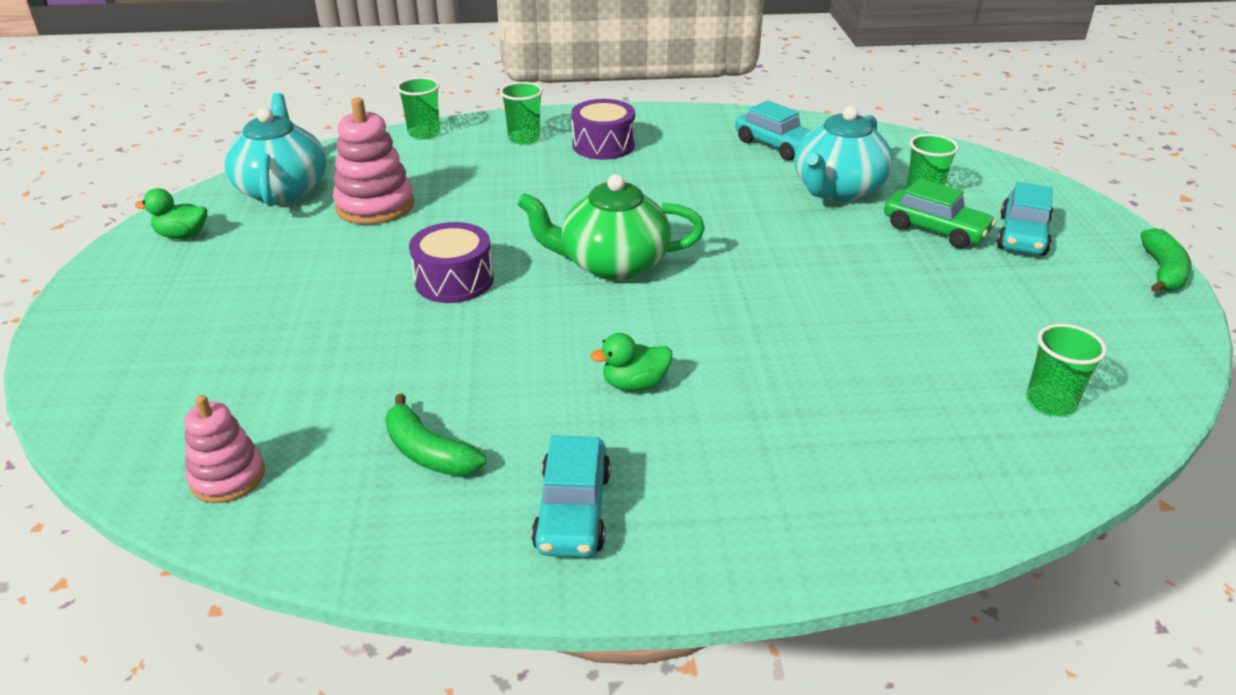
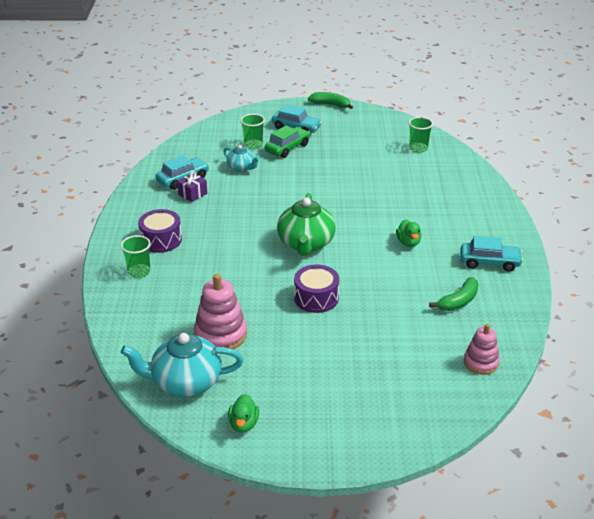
camera: 85 degrees left, 0 degrees up
green cup [397,77,440,139] -> none
turquoise teapot [794,106,893,202] -> turquoise teapot [223,145,259,172], size x0.54
none -> purple gift [177,171,207,202]

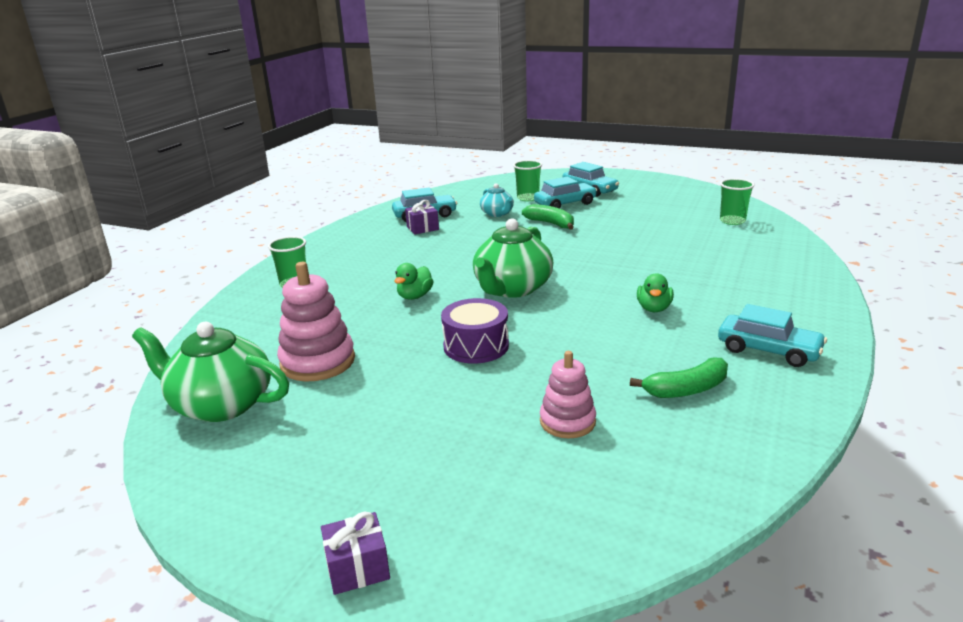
camera: 25 degrees right, 10 degrees down
turquoise teapot [121,333,244,397] -> green teapot [132,322,289,422]
purple drum [138,209,182,253] -> none
green duck [228,394,259,433] -> green duck moved to [394,263,434,300]
green car [265,125,310,158] -> turquoise car [534,176,597,209]
green banana [308,92,353,109] -> green banana moved to [522,204,574,230]
pink stacking toy [464,324,500,375] -> pink stacking toy moved to [540,351,596,438]
none -> purple gift [321,512,390,595]

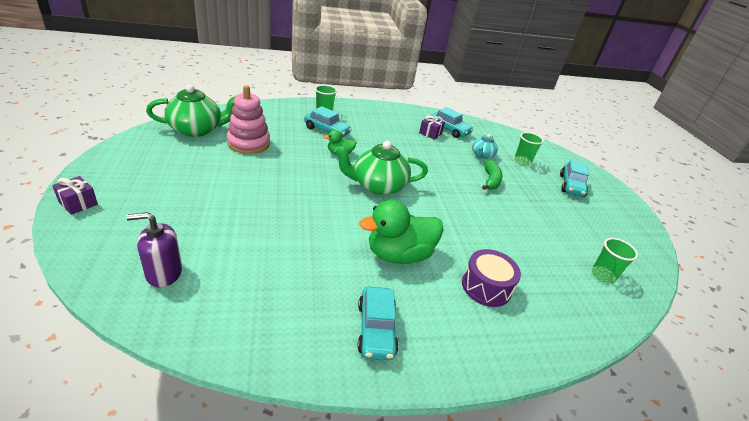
camera: 50 degrees right, 10 degrees up
green teapot [132,322,289,422] -> green teapot turned 90 degrees clockwise [146,84,237,137]
purple drum [441,298,509,363] -> purple drum moved to [462,249,521,307]
turquoise car [534,176,597,209] -> turquoise car moved to [304,106,352,137]
pink stacking toy [540,351,596,438] -> none
green banana [630,358,728,398] -> none
green duck [637,273,674,312] -> green duck [359,200,443,264], size x1.99
none -> purple soap dispenser [126,212,182,287]

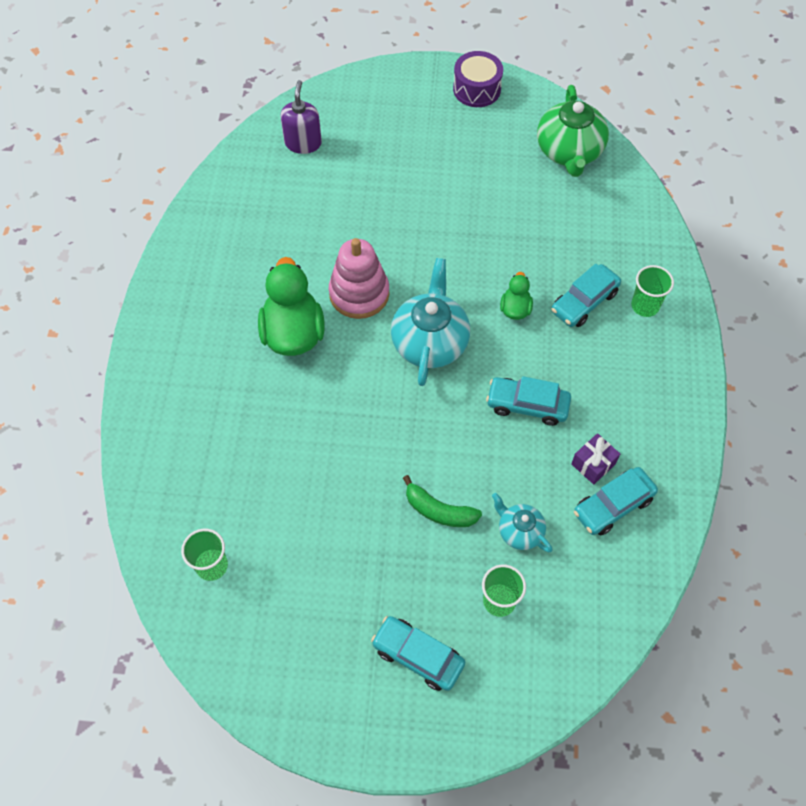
camera: 110 degrees right, 25 degrees up
purple gift [52,176,98,215] -> none
pink stacking toy [227,85,270,154] -> pink stacking toy moved to [329,238,389,319]
green teapot [334,141,428,195] -> turquoise teapot [391,258,470,386]
turquoise car [357,286,399,360] -> turquoise car moved to [486,376,571,426]
purple drum [462,249,521,307] -> purple drum moved to [453,51,503,107]

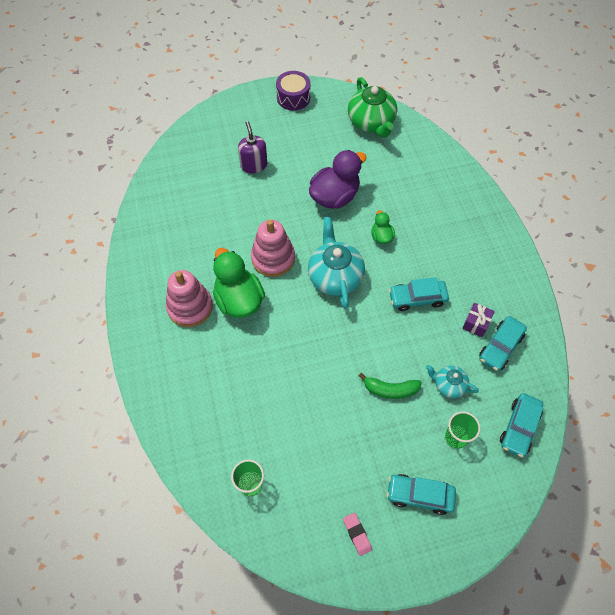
camera: 20 degrees left, 0 degrees up
purple soap dispenser [281,80,322,154] -> purple soap dispenser moved to [238,121,267,173]
turquoise car [551,264,621,327] -> turquoise car moved to [500,393,543,458]
green cup [631,265,674,317] -> none
none -> pink stacking toy [166,270,213,327]
none -> purple duck [309,150,367,209]
none -> pink eraser [343,513,372,556]

